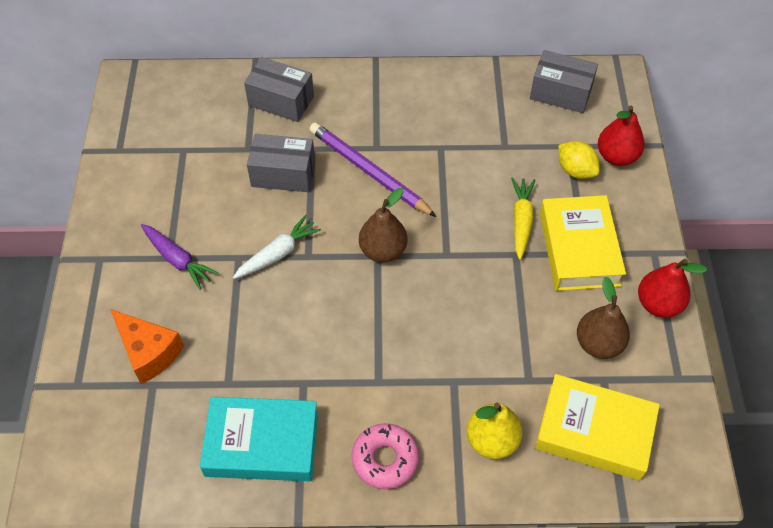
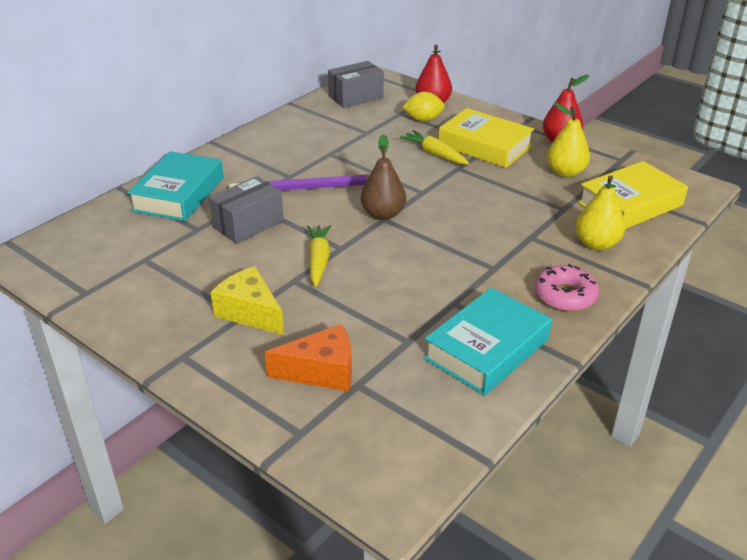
camera: 50 degrees left, 20 degrees down
purple carrot [141,224,219,289] -> yellow cheese [211,266,284,335]
white carrot [233,215,321,279] -> yellow carrot [307,225,331,287]
grey box [244,57,314,122] -> turquoise book [127,151,224,221]
brown pear [577,277,630,359] -> yellow pear [547,103,590,177]

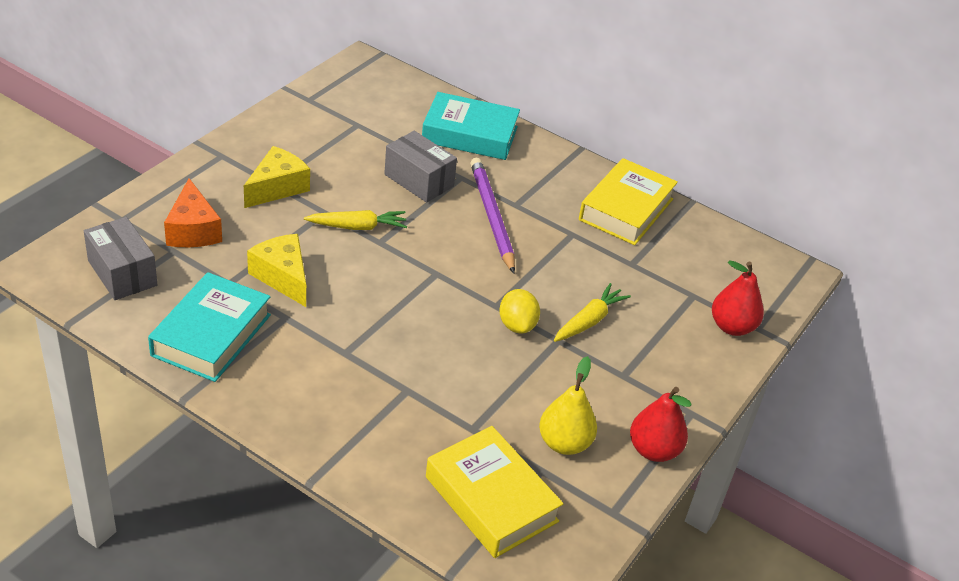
camera: 80 degrees right, 5 degrees up
grey box [328,61,384,108] -> grey box moved to [84,217,157,300]
brown pear [361,134,406,220] -> none
yellow lemon [402,92,445,122] -> yellow lemon moved to [499,289,540,333]
turquoise book [424,287,552,395] -> turquoise book turned 75 degrees clockwise [148,272,271,382]
yellow book [438,108,534,168] -> yellow book moved to [579,158,678,245]
pink donut [535,264,599,311] -> none
yellow pear [576,175,625,251] -> none
none -> yellow cheese [247,234,306,307]

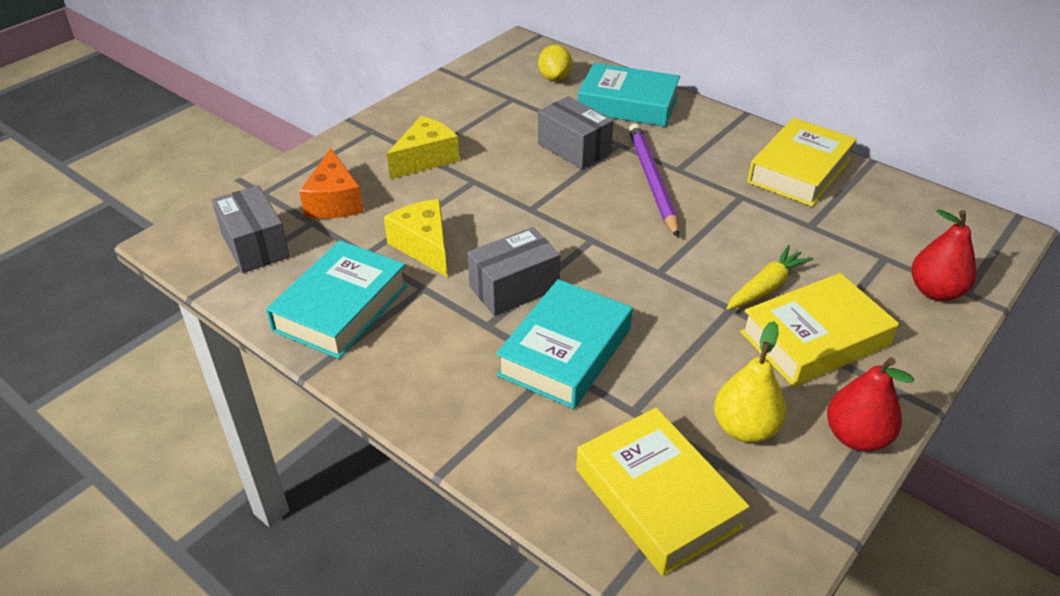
camera: 10 degrees right, 0 degrees up
yellow carrot [304,210,407,230] -> none
yellow lemon [499,289,540,333] -> yellow lemon moved to [538,45,572,81]
none -> grey box [467,227,560,316]
none -> turquoise book [496,279,633,409]
none -> yellow book [740,273,899,387]

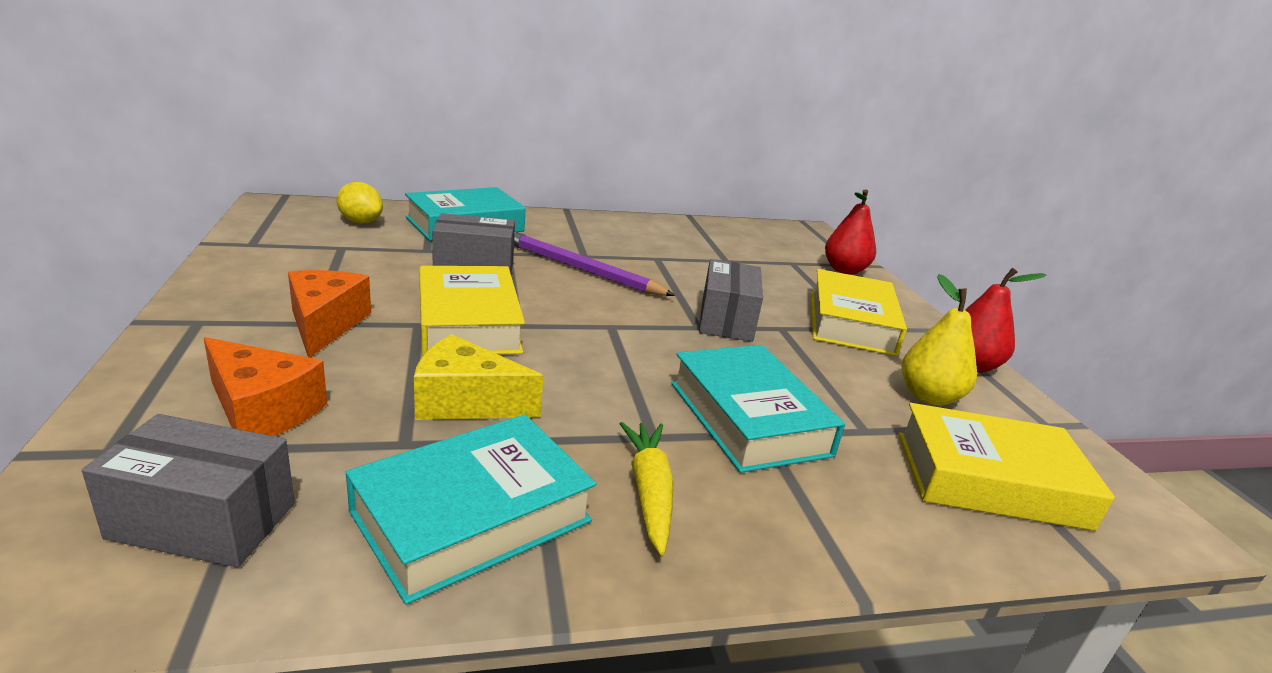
camera: 55 degrees left, 15 degrees down
turquoise book [266,240,408,359] -> turquoise book turned 75 degrees clockwise [345,414,596,605]
yellow cheese [387,116,459,179] -> orange cheese [288,270,371,358]
grey box [467,227,560,316] -> grey box moved to [699,259,763,342]
yellow carrot [727,245,813,310] -> yellow carrot moved to [620,422,673,555]
yellow book [747,118,857,206] -> yellow book moved to [419,266,525,355]

